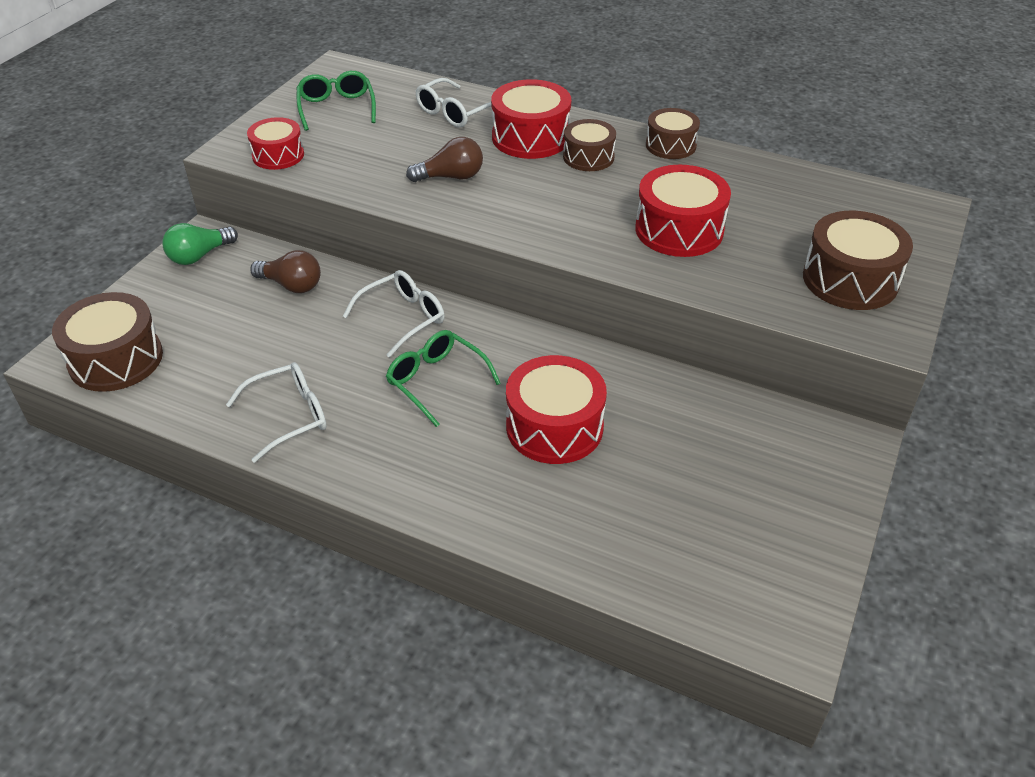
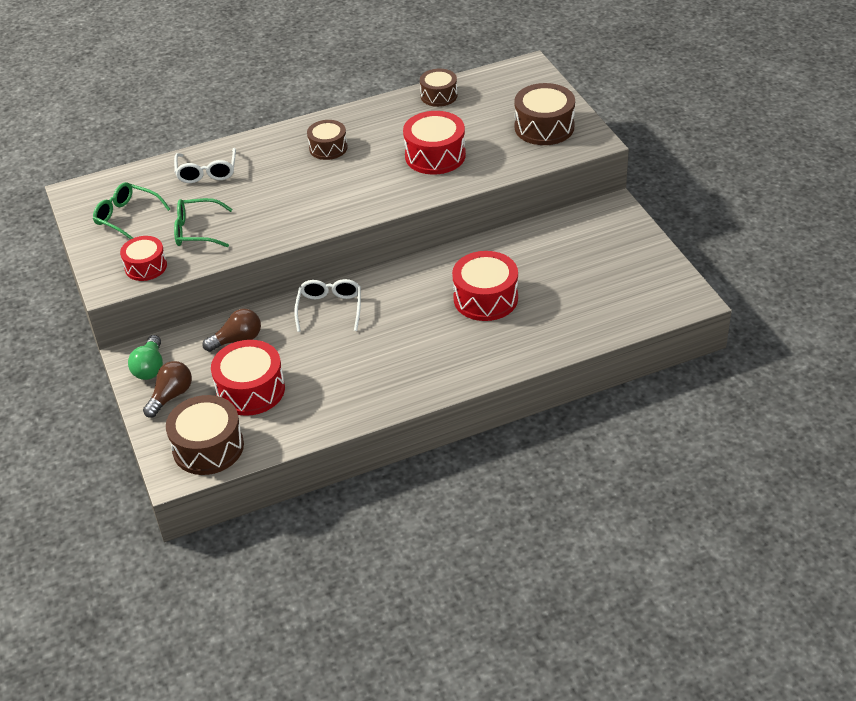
camera: 45 degrees left, 0 degrees up
white glasses [226,362,327,463] -> none
green glasses [386,330,501,427] -> green glasses moved to [174,198,233,247]
brown light bulb [406,137,483,182] -> brown light bulb moved to [143,361,192,418]
red drum [491,79,571,159] -> red drum moved to [211,340,285,416]
brown drum [646,108,700,159] -> brown drum moved to [420,69,457,107]

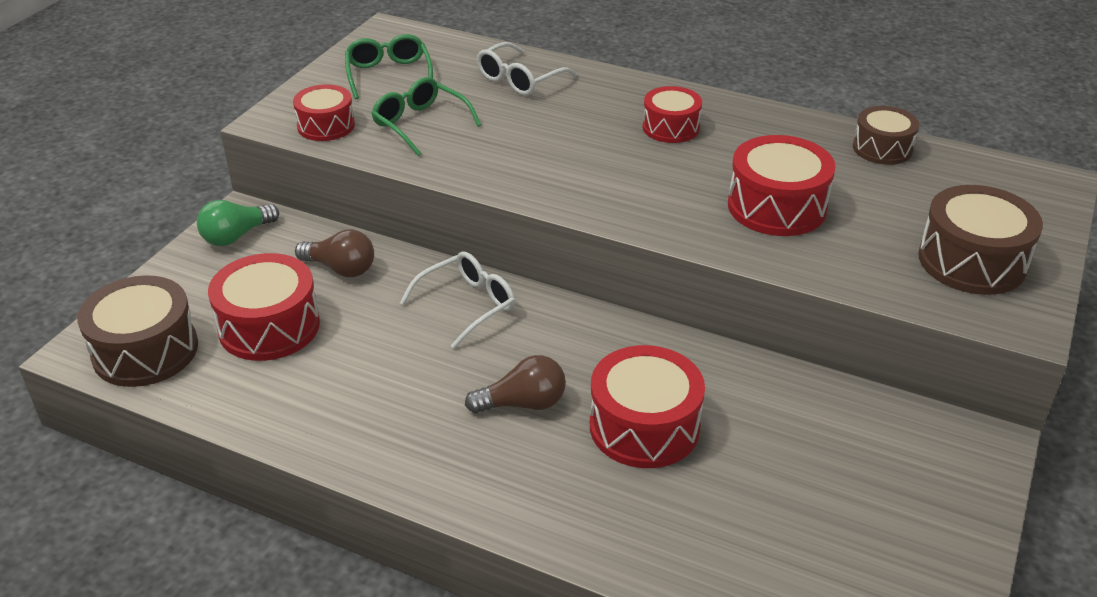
camera: 45 degrees right, 5 degrees down
brown light bulb [143,361,192,418] -> brown light bulb moved to [465,355,566,413]
brown drum [307,120,348,160] -> red drum [643,86,702,143]

